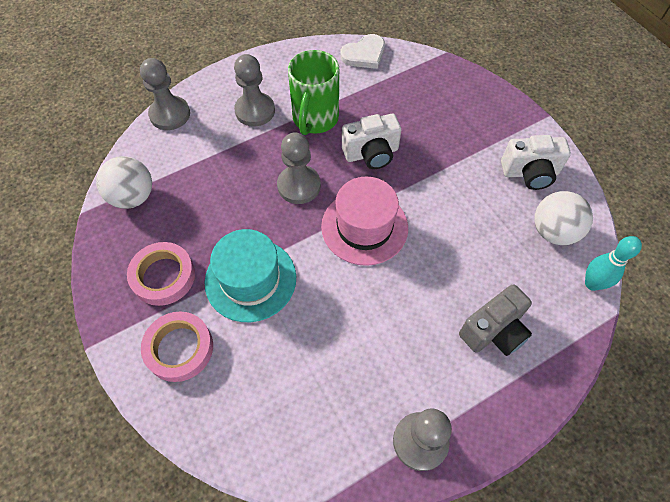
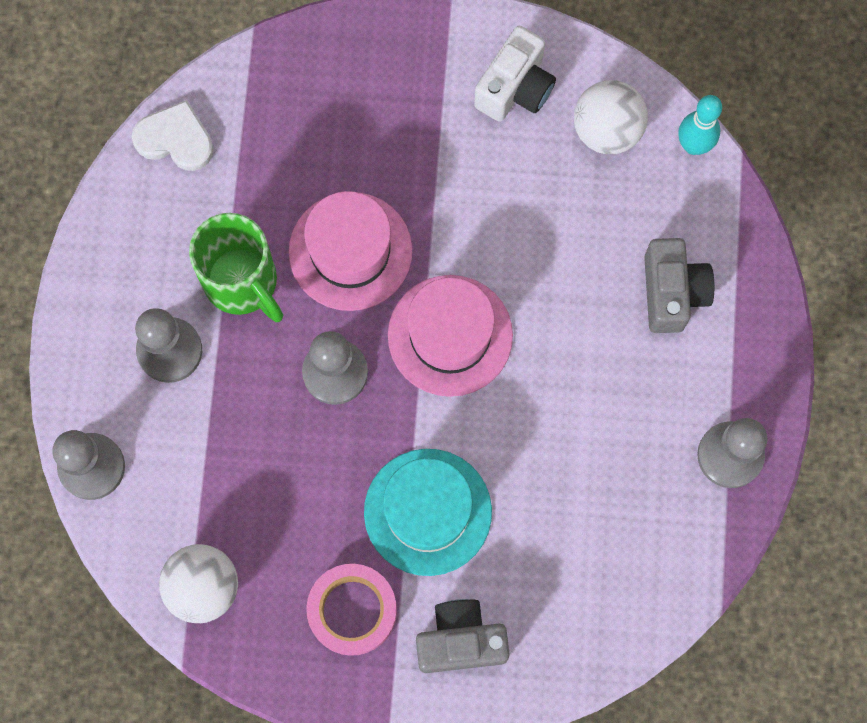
camera: 55 degrees left, 15 degrees up
pink tape [141,312,213,382] -> grey camera [416,599,510,673]
white heart [340,34,385,69] -> white heart turned 75 degrees counterclockwise [132,100,214,171]
white camera [342,114,401,169] -> pink hat [289,191,412,311]

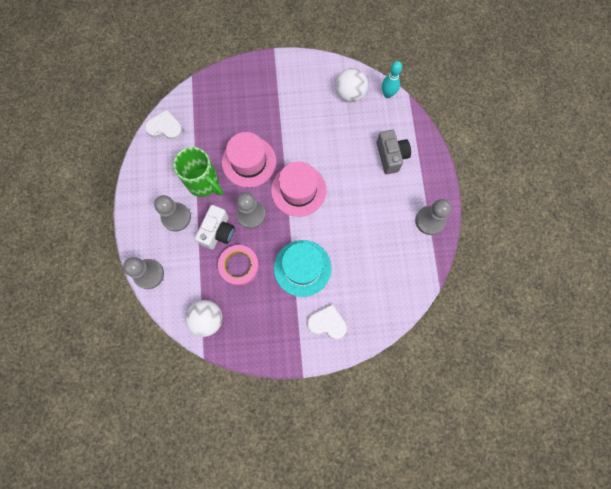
camera: 10 degrees left, 0 degrees up
pink tape [306,564,397,656] -> pink tape moved to [218,245,259,286]
grey camera [416,599,510,673] -> white heart [307,304,347,339]
white camera [474,26,556,122] -> white camera moved to [195,205,235,250]

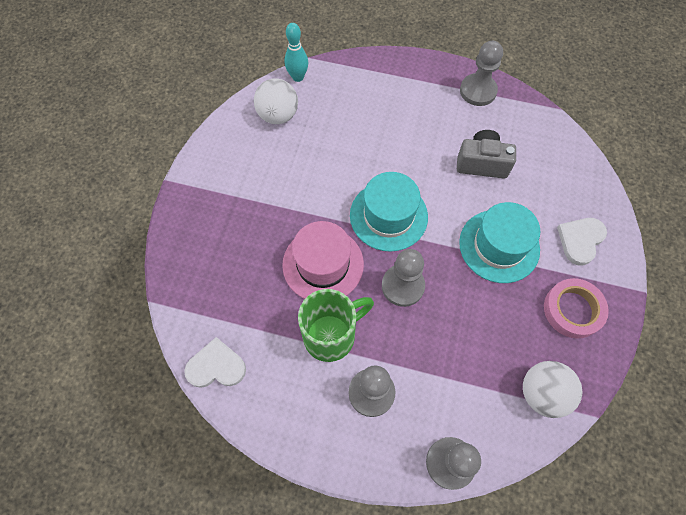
camera: 70 degrees left, 10 degrees down
white heart [145,110,182,140] -> white heart turned 60 degrees clockwise [184,337,246,388]
white camera [195,205,235,250] -> none
pink tape [218,245,259,286] -> pink tape moved to [544,278,609,339]
pink hat [271,162,326,217] -> turquoise hat [350,172,428,252]
grey camera [376,130,411,174] -> grey camera moved to [457,130,516,178]

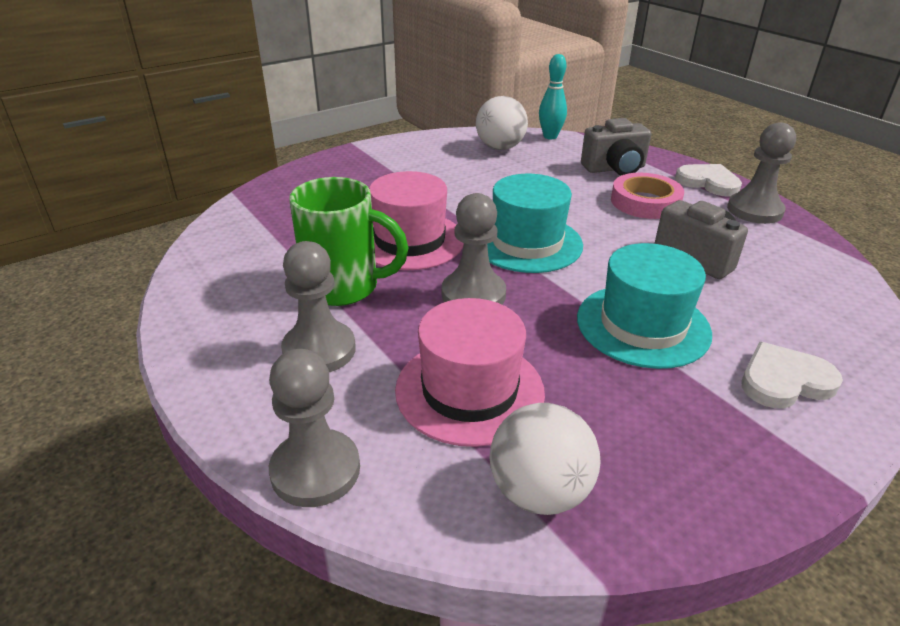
camera: 40 degrees right, 30 degrees down
white heart [184,337,246,388] -> white heart moved to [675,164,742,196]
pink tape [544,278,609,339] -> pink tape moved to [611,173,684,219]
none -> pink hat [395,298,545,447]
none -> grey camera [581,118,651,176]

